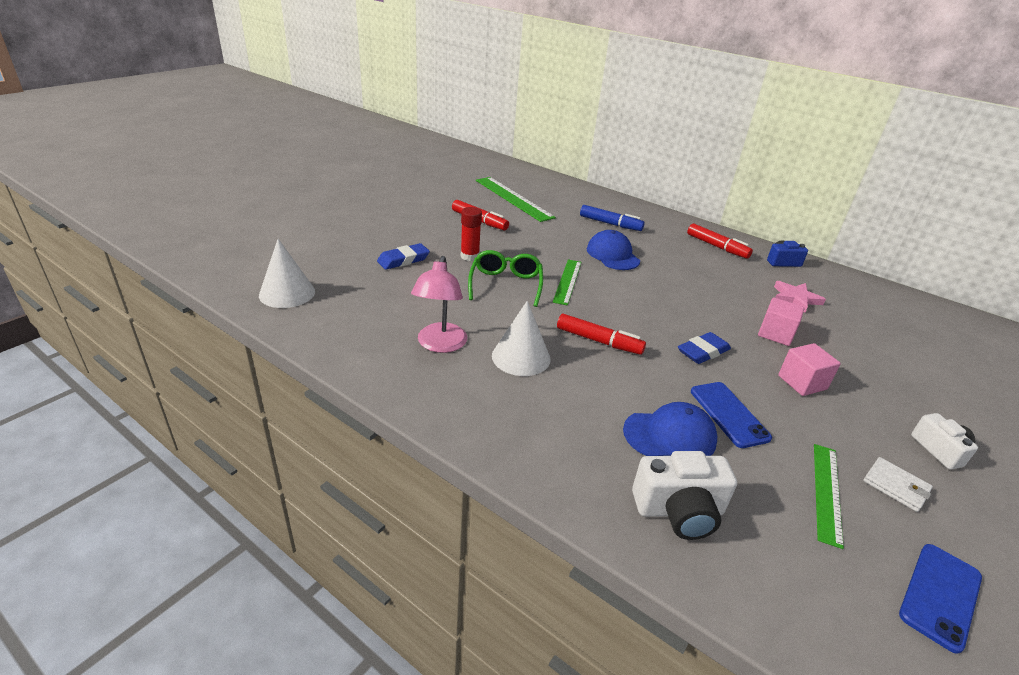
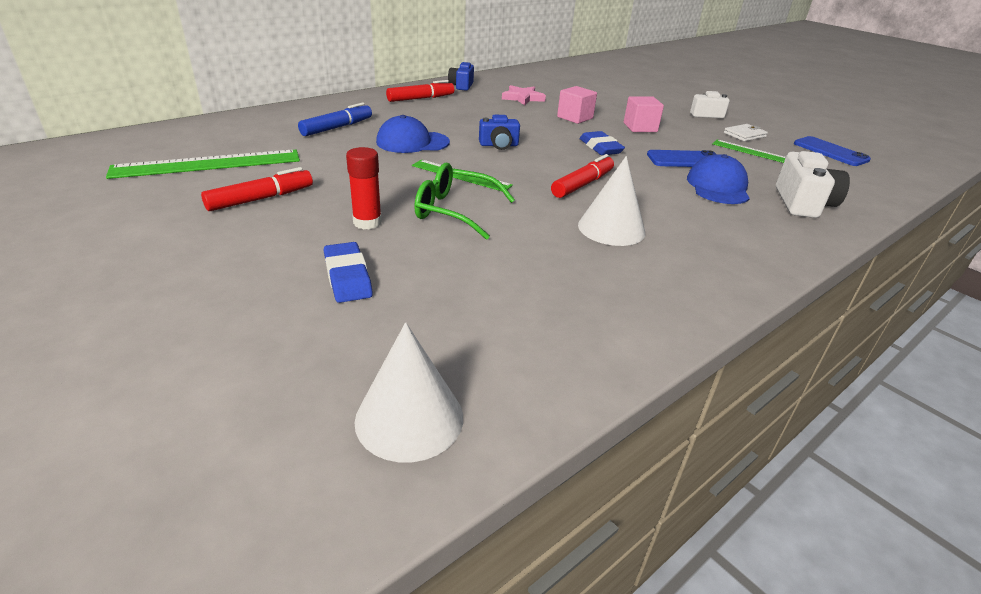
camera: 75 degrees left, 0 degrees up
pink lamp [411,256,467,353] -> none
none -> blue camera [479,115,520,150]

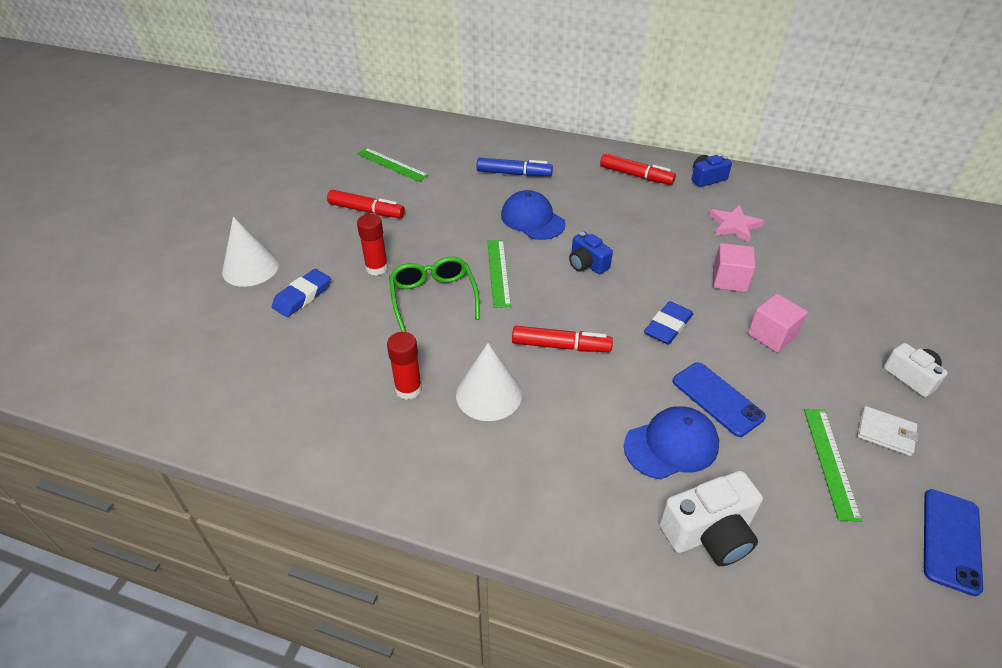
camera: 60 degrees right, 10 degrees up
green ruler [106,150,300,179] -> green ruler [357,148,428,182], size x0.63
white cone [355,322,463,462] -> white cone moved to [222,217,279,287]
none -> red glue stick [387,332,422,400]

